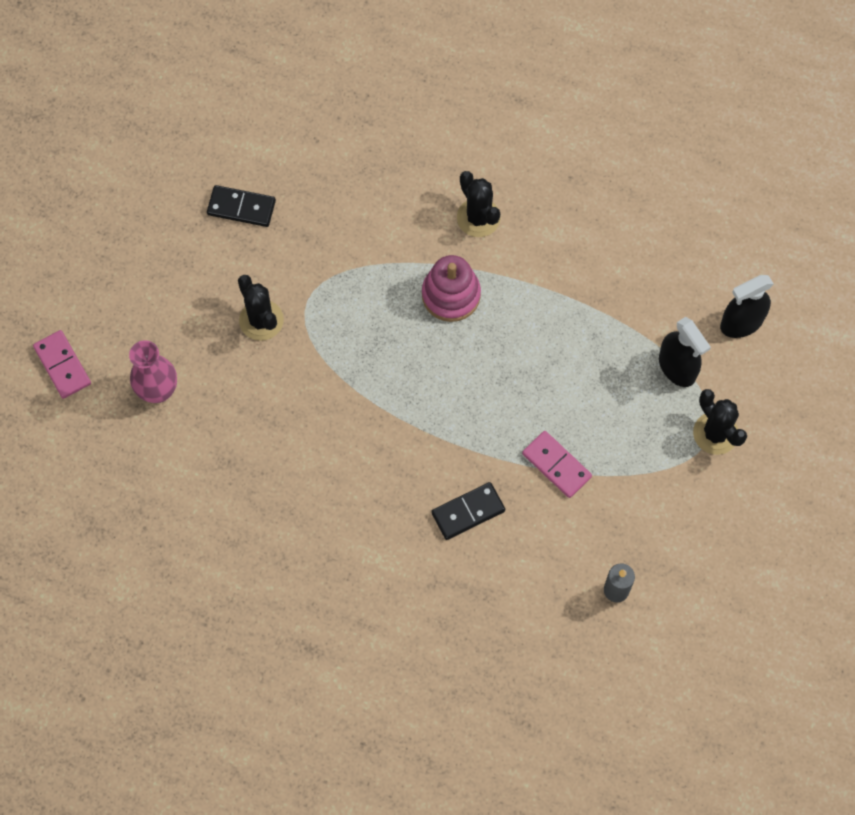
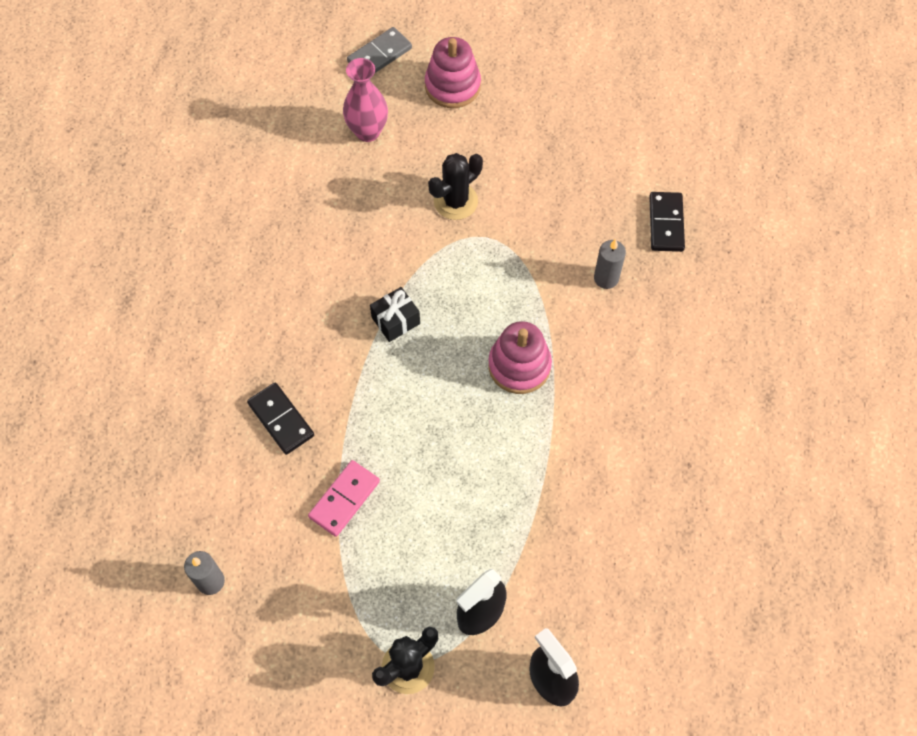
camera: 80 degrees right, 5 degrees down
pink domino [33,330,91,399] -> grey domino [347,27,412,74]
black domino [207,185,276,227] -> black domino moved to [649,192,685,252]
black cactus [457,171,501,237] -> none
none -> black gift [370,287,420,342]
none -> pink stacking toy [425,37,481,108]
none -> grey candle [594,239,626,289]

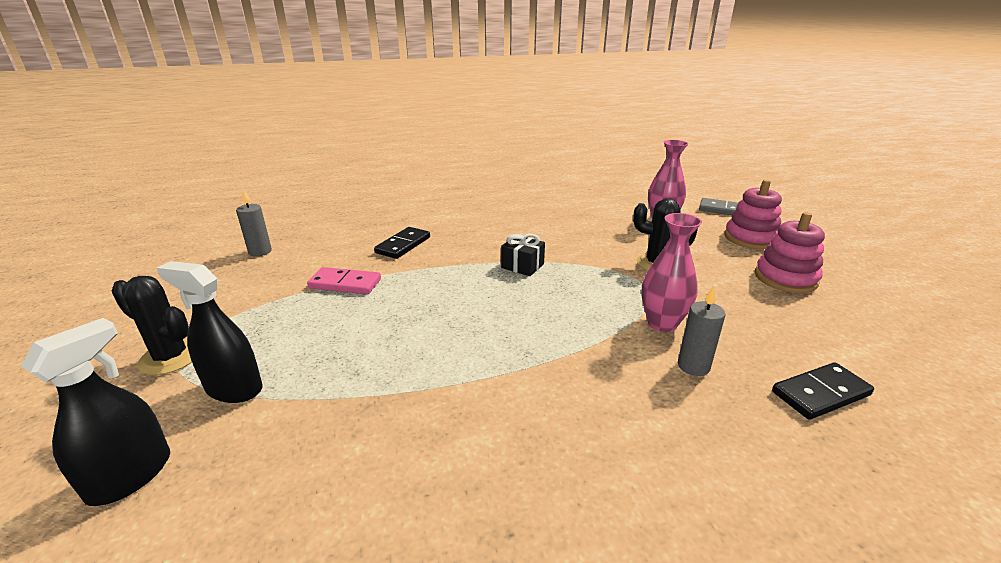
camera: 65 degrees right, 35 degrees down
pink stacking toy [488,321,552,394] -> pink stacking toy moved to [755,212,825,293]
none -> pink vase [641,213,702,332]

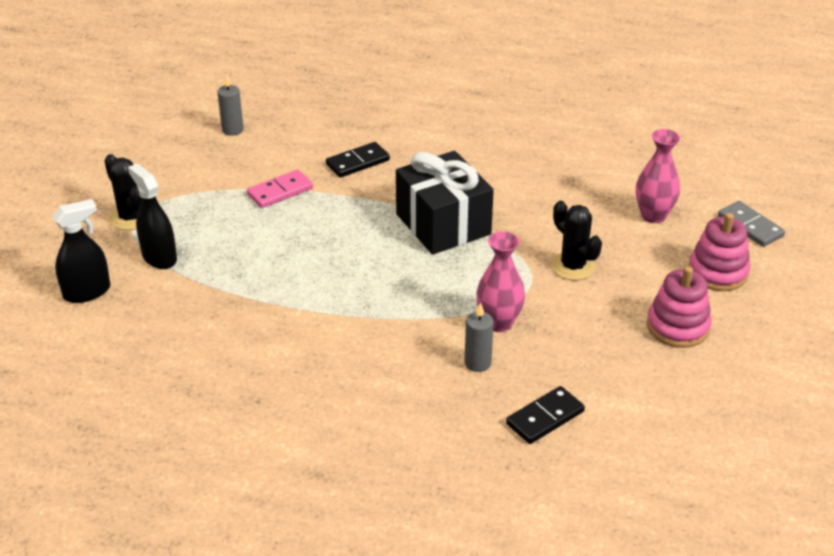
camera: 30 degrees right, 10 degrees up
pink domino [307,267,381,294] -> pink domino turned 75 degrees counterclockwise [247,170,313,208]
black gift [501,234,545,276] -> black gift [396,151,494,255], size x2.21
black domino [772,362,874,420] -> black domino turned 45 degrees counterclockwise [506,386,585,444]

